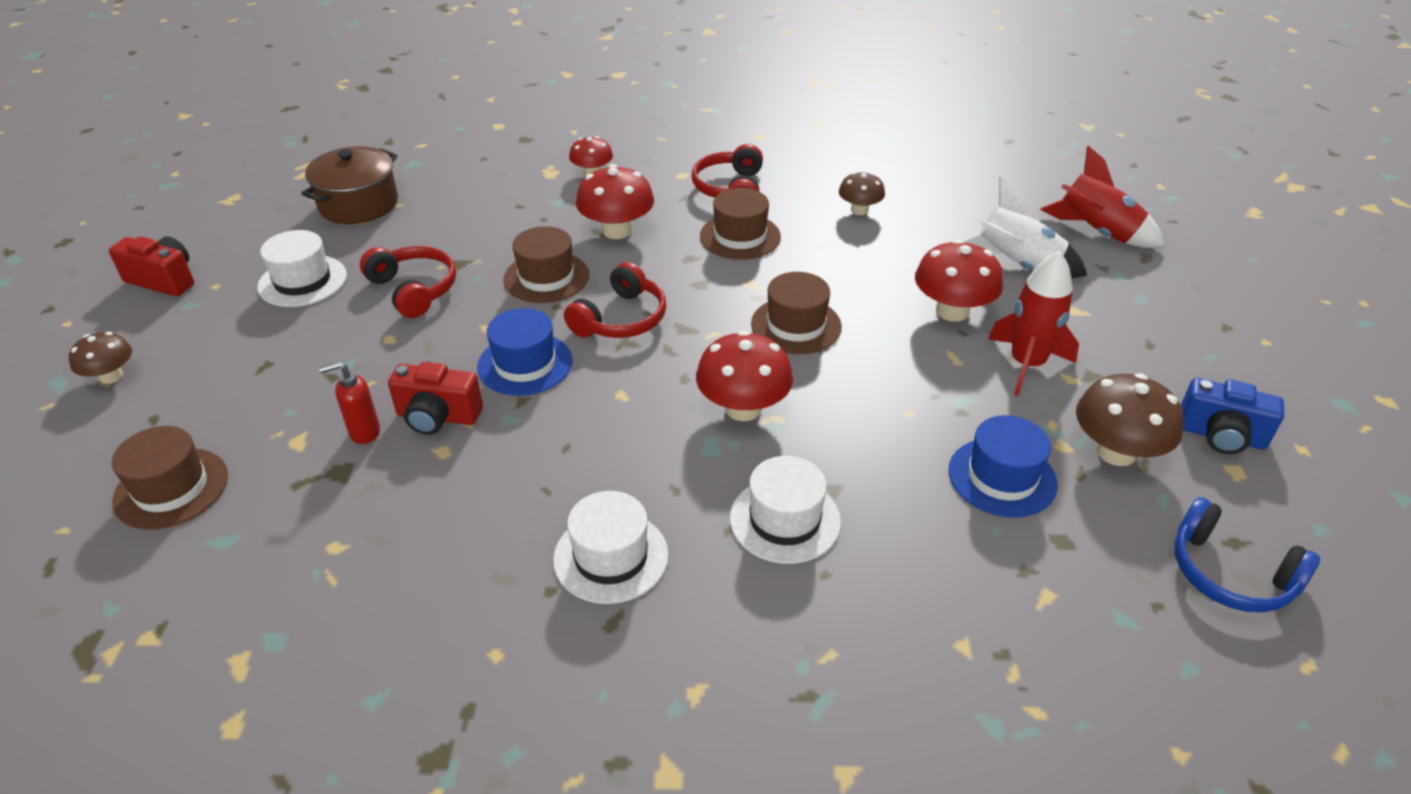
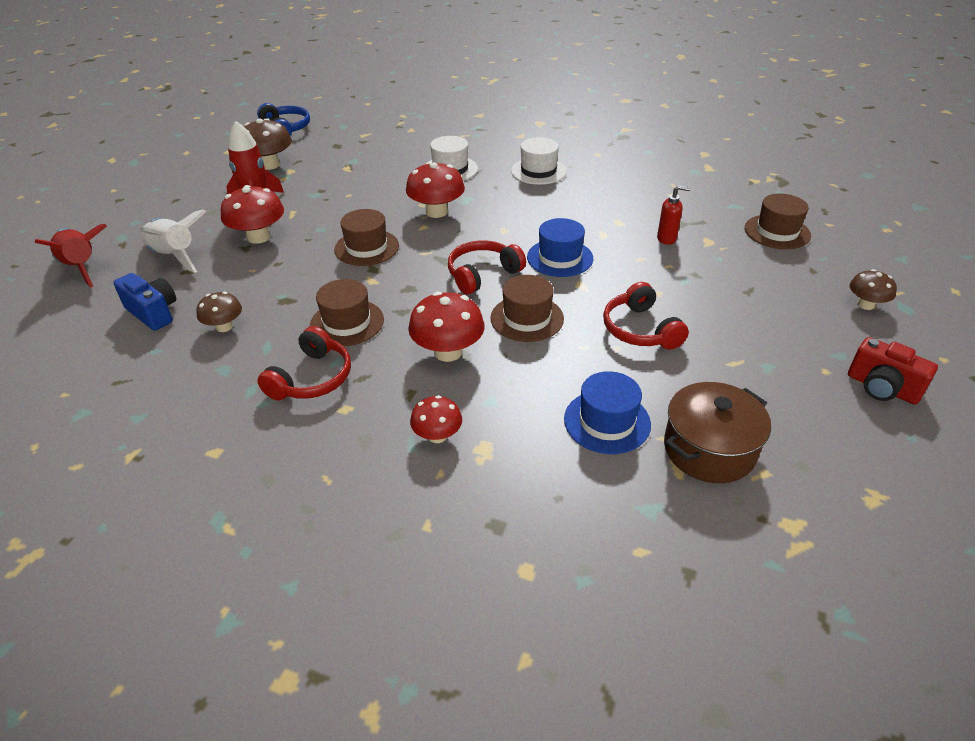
camera: 160 degrees left, 0 degrees up
white hat [257,230,347,307] -> none
red camera [388,362,483,435] -> none
blue hat [948,415,1058,518] -> blue hat moved to [564,371,651,454]
blue camera [1181,378,1284,454] -> blue camera moved to [113,273,176,331]

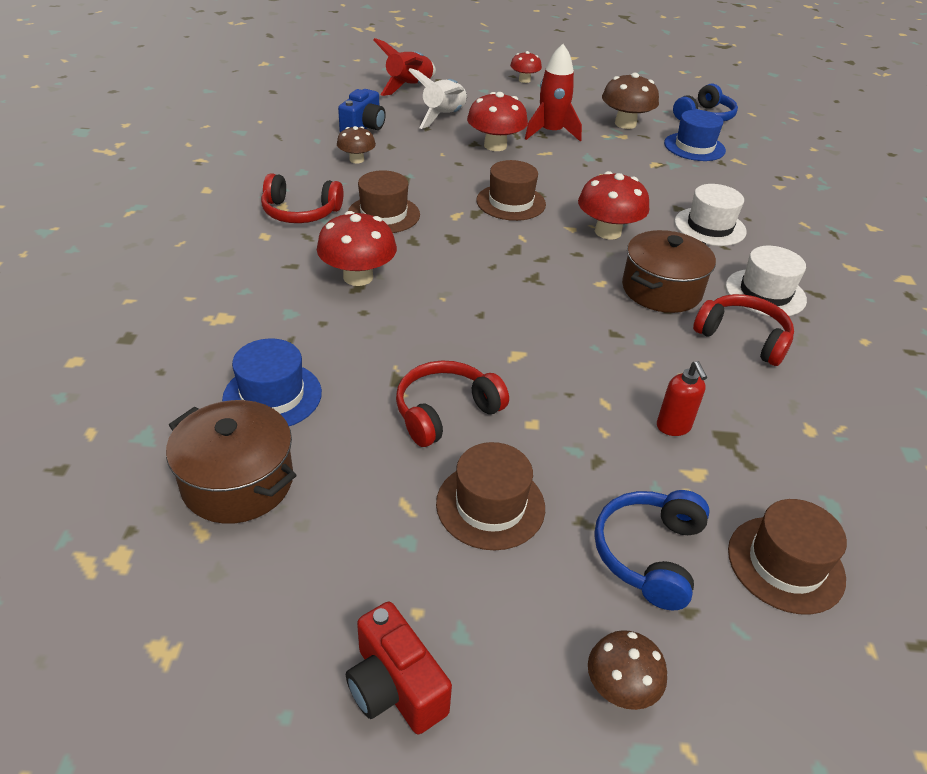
camera: 70 degrees right, 0 degrees up
red mushroom [410,395,462,443] -> red mushroom moved to [510,51,542,83]
red headphones [448,240,526,294] -> red headphones moved to [693,294,794,366]
brown hat [490,275,564,342] -> brown hat moved to [436,442,545,550]
blue hat [527,218,593,277] -> blue hat moved to [664,110,726,161]
red camera [848,337,938,404] -> red camera turned 60 degrees counterclockwise [346,602,452,734]
none -> blue headphones [594,490,710,610]
none -> brown pot [622,230,716,313]

